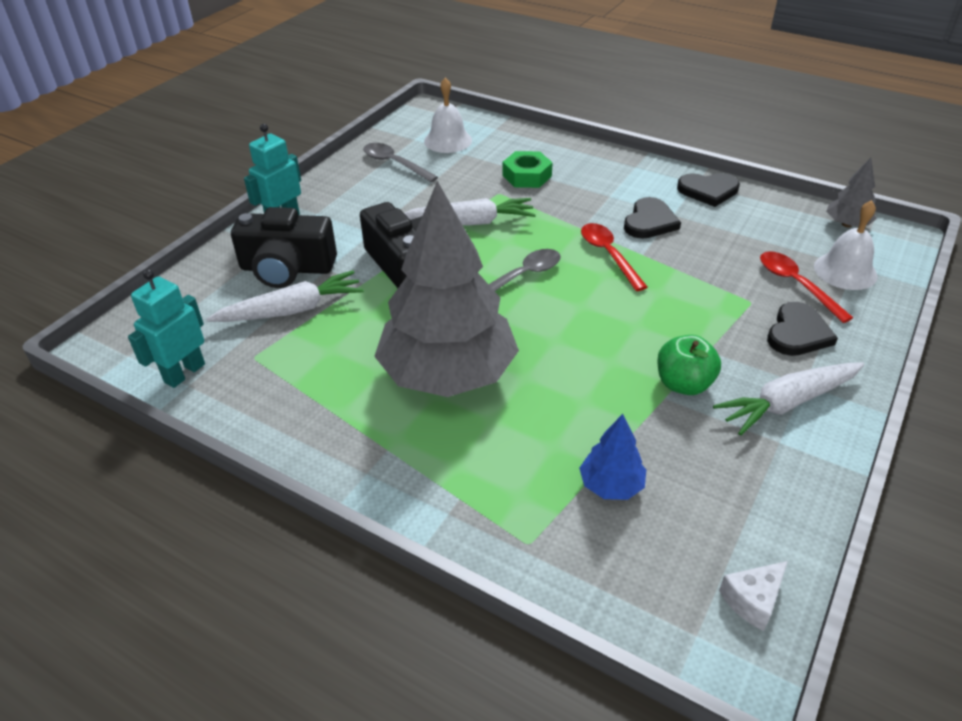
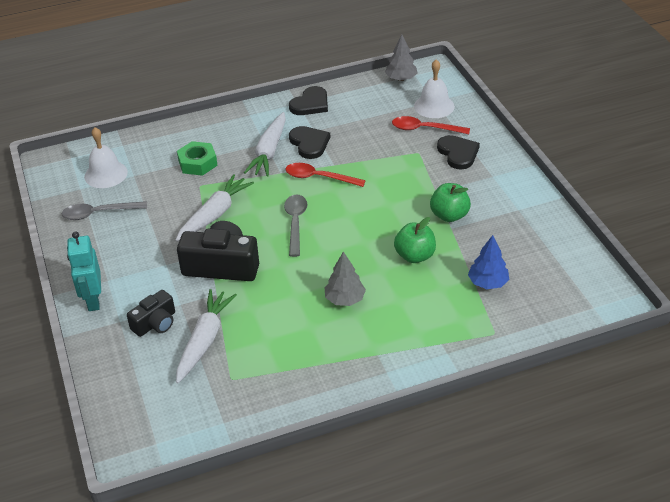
camera: 50 degrees left, 0 degrees up
turquoise robot [128,269,205,388] -> none
black camera [231,207,337,288] -> black camera [127,290,175,337], size x0.59
grey tree [374,181,519,397] -> grey tree [324,252,366,306], size x0.42
white carrot [713,362,864,436] -> white carrot moved to [244,112,286,176]
white cheese [719,561,788,631] -> none
none -> green apple [394,217,436,263]

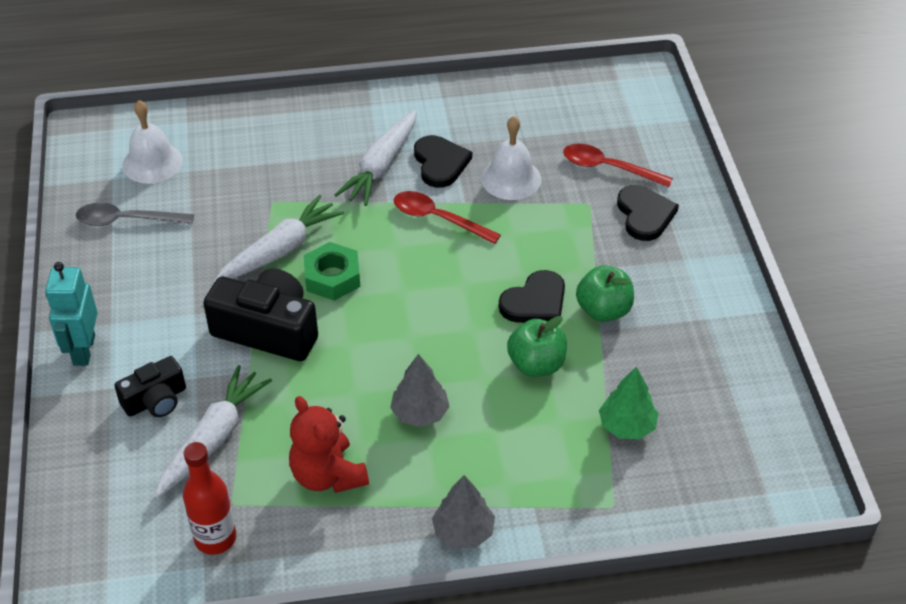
camera: 10 degrees right, 5 degrees up
green nut [177,141,218,176] -> green nut moved to [304,242,360,301]
grey spoon [284,195,307,257] -> none
black heart [289,86,328,115] -> black heart moved to [499,270,565,323]
grey tree [385,34,418,81] -> grey tree moved to [432,475,495,549]
white bell [414,59,455,118] -> white bell moved to [481,116,542,200]
blue tree [468,235,509,289] -> green tree [599,367,658,439]
none -> red bottle [183,442,236,555]
none -> red teddy bear [289,396,369,493]

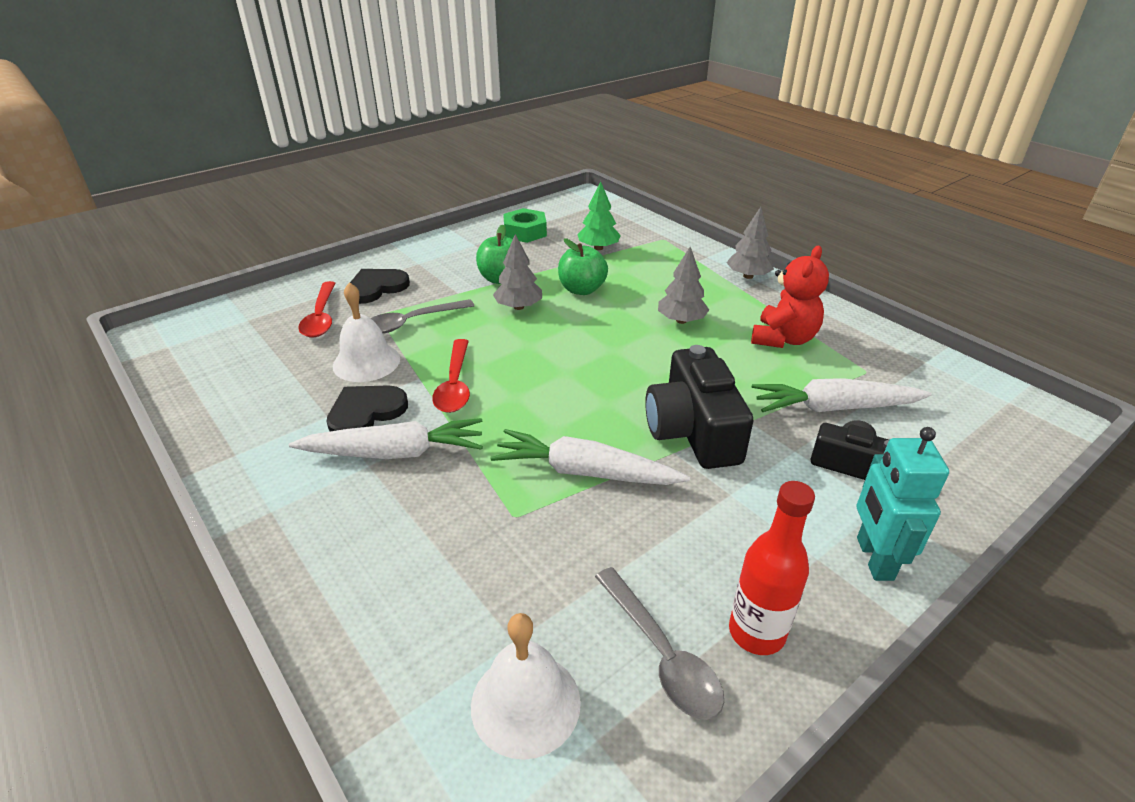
camera: 120 degrees left, 10 degrees down
turquoise robot [45,262,98,366] -> turquoise robot turned 120 degrees clockwise [857,427,949,581]
red bottle [183,442,236,555] -> red bottle moved to [729,481,815,655]
green nut [304,242,360,301] -> green nut moved to [503,208,547,243]
black heart [499,270,565,323] -> grey tree [493,234,542,310]
none -> grey spoon [371,299,474,334]

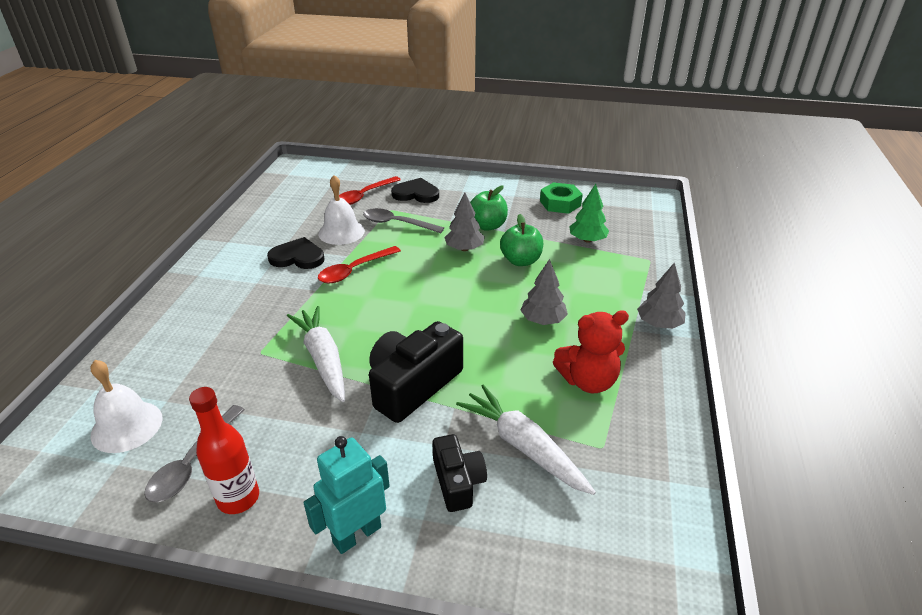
camera: 50 degrees right, 0 degrees up
white carrot [289,418,483,459] -> none

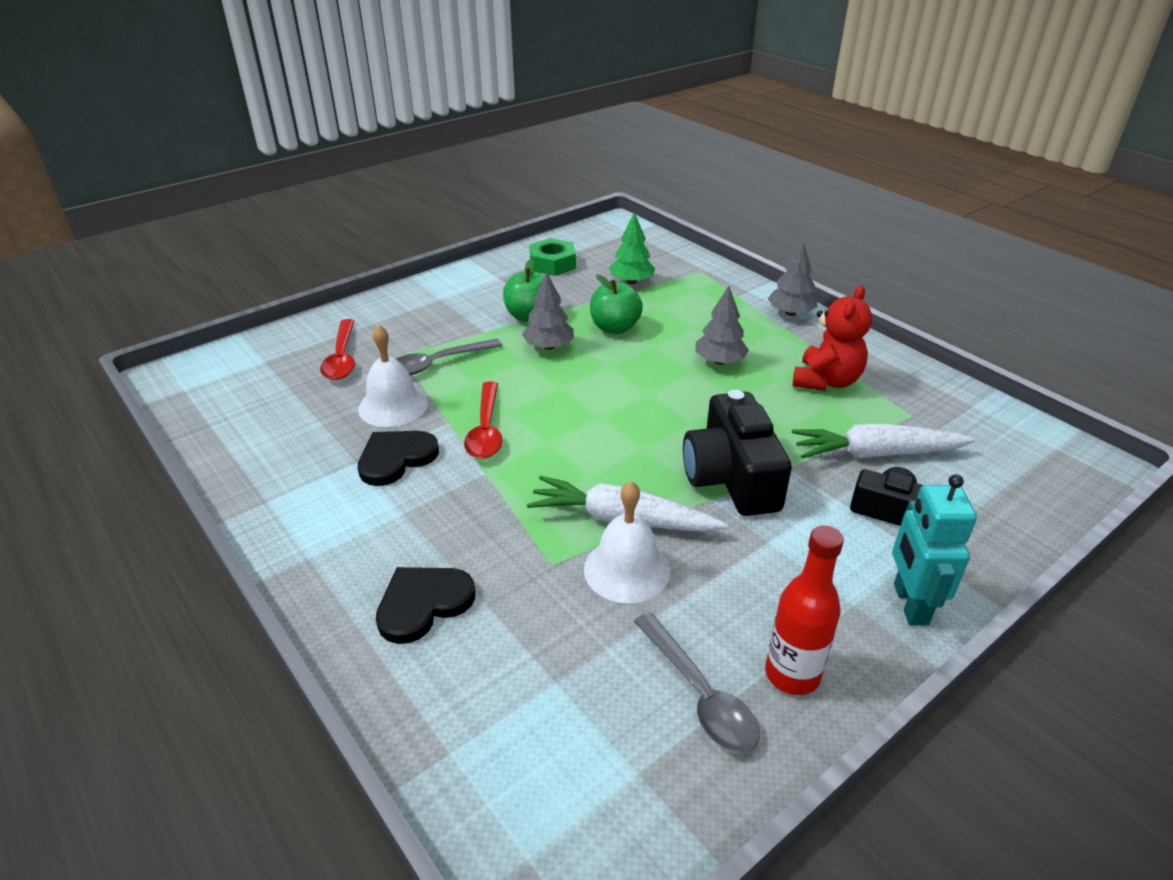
camera: 50 degrees left, 0 degrees up
white bell [90,360,162,453] -> white bell moved to [584,481,670,603]
black heart [391,178,439,203] -> black heart moved to [376,567,475,644]

